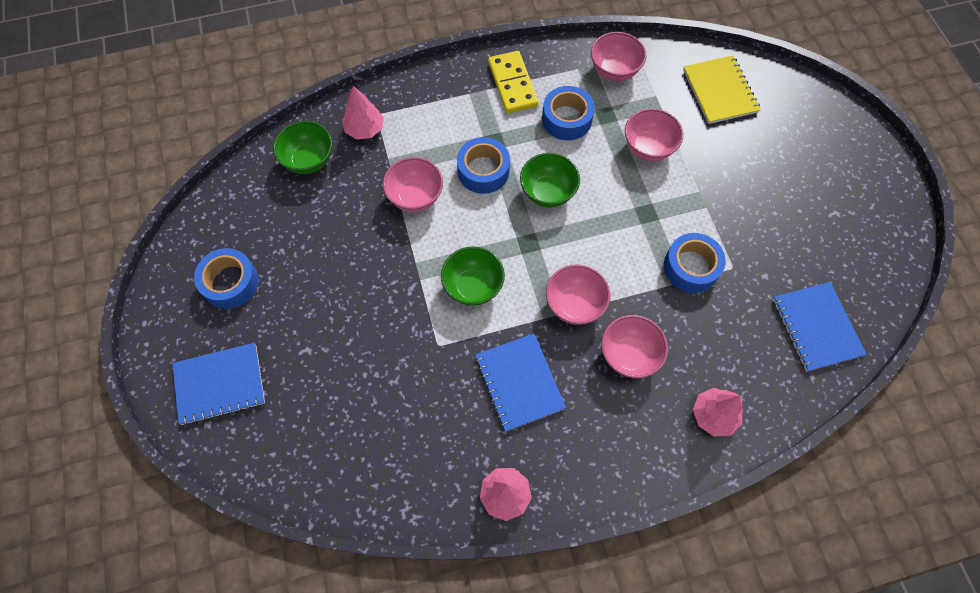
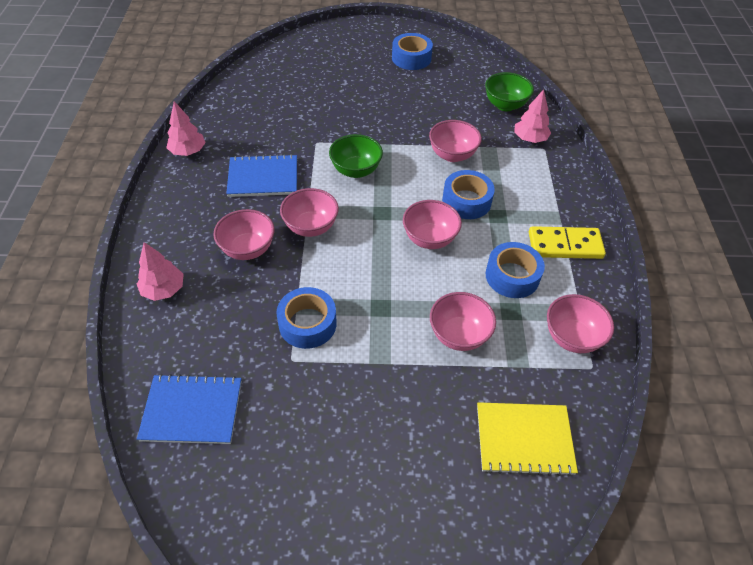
camera: 105 degrees right, 15 degrees down
blue notebook [172,343,265,426] -> none
green bowl [520,153,580,208] -> pink bowl [403,200,462,249]

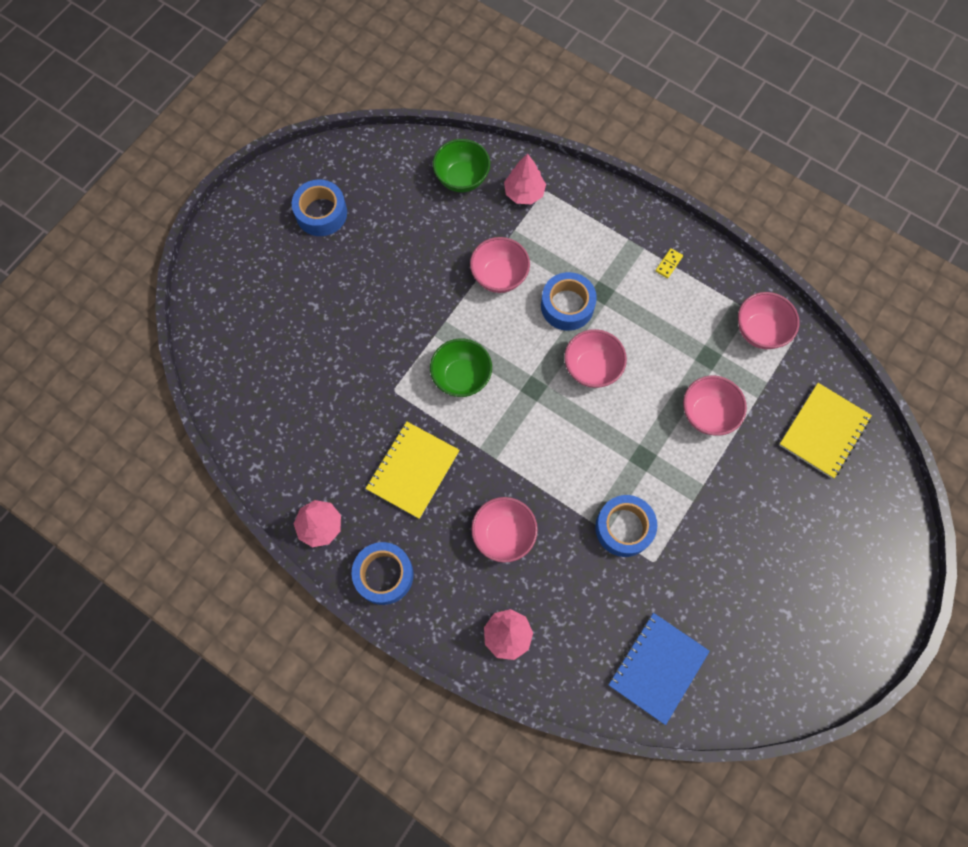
camera: 55 degrees left, 20 degrees up
blue notebook [226,154,297,197] -> yellow notebook [365,422,460,519]
pink bowl [280,188,339,237] -> none
blue tape [486,242,545,298] -> blue tape moved to [352,542,414,605]
yellow domino [529,226,606,259] -> yellow domino [656,248,683,278], size x0.42

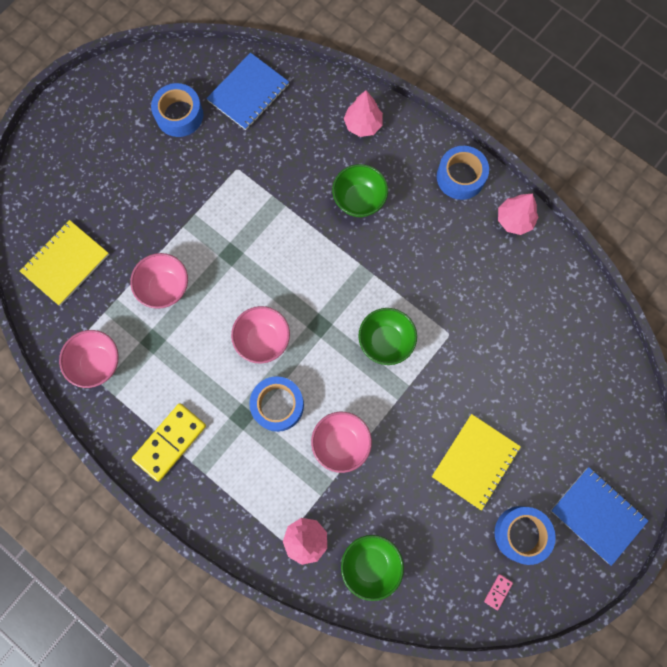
camera: 175 degrees left, 5 degrees up
yellow notebook [365,422,460,519] -> yellow notebook moved to [432,414,521,511]
pink bowl [471,497,538,563] -> green bowl [332,164,388,217]
blue tape [595,495,657,557] -> blue tape moved to [151,83,203,137]
yellow domino [656,248,683,278] -> yellow domino [132,403,206,481], size x2.40
none -> pink domino [484,574,513,611]
none -> blue notebook [551,467,648,566]

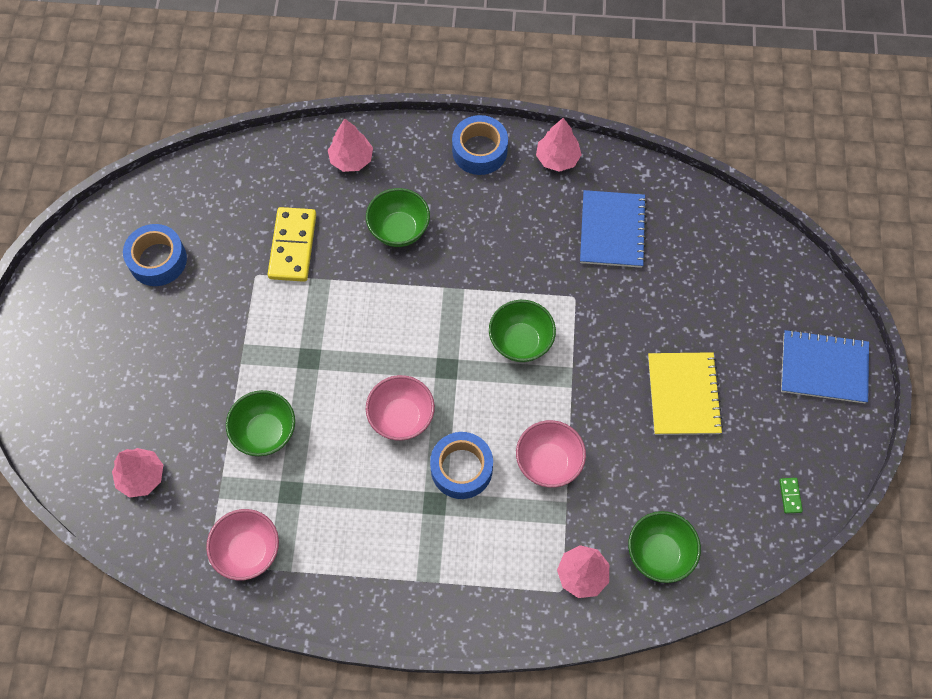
camera: 35 degrees left, 10 degrees down
yellow notebook [20,220,109,306] -> pink tree [112,448,163,498]
pink bowl [130,253,188,309] -> green bowl [226,390,295,456]
yellow domino [132,403,206,481] -> yellow domino moved to [268,207,316,282]
blue notebook [206,53,289,130] -> blue notebook moved to [580,190,647,268]
pink domino [484,574,513,611] -> green domino [779,478,803,514]
blue tape [495,506,556,565] -> none

